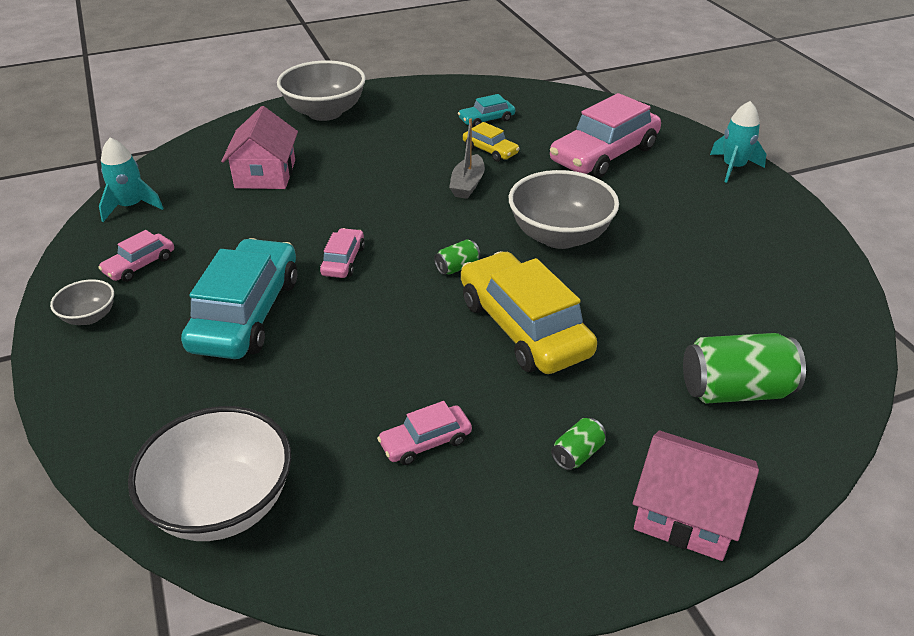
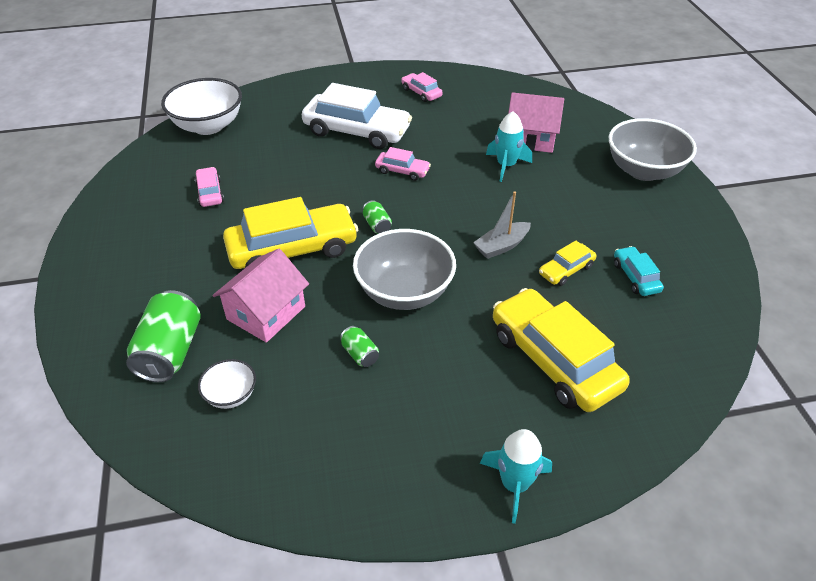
camera: 100 degrees right, 5 degrees up
grey bowl [50,279,114,325] -> none
turquoise rocket [99,137,164,222] -> turquoise rocket moved to [486,111,532,182]
turquoise car [181,238,297,359] -> white car [302,83,412,149]
grey boat [449,118,485,199] -> grey boat turned 60 degrees counterclockwise [473,191,531,259]
pink car [550,93,661,178] -> yellow car [493,288,630,412]
green can [551,418,606,470] -> green can moved to [340,326,379,367]
pink house [633,431,759,561] -> pink house moved to [213,249,309,343]
none -> white bowl [198,359,256,409]

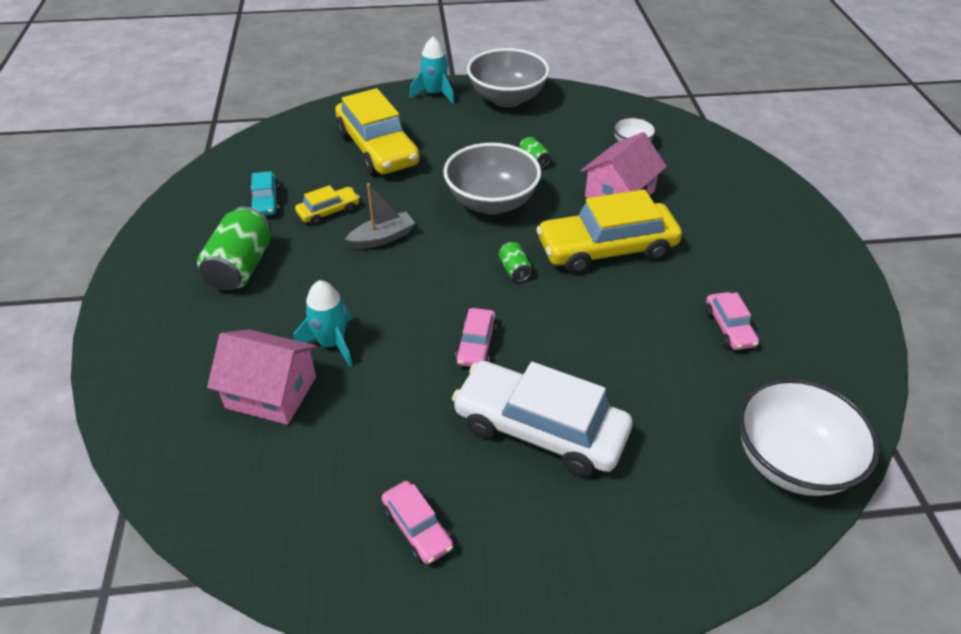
camera: 175 degrees left, 0 degrees up
green can [126,290,201,382] -> green can moved to [197,207,271,291]
pink car [375,147,431,181] -> pink car turned 105 degrees counterclockwise [455,308,497,367]
grey bowl [609,118,697,181] -> grey bowl moved to [467,48,550,107]

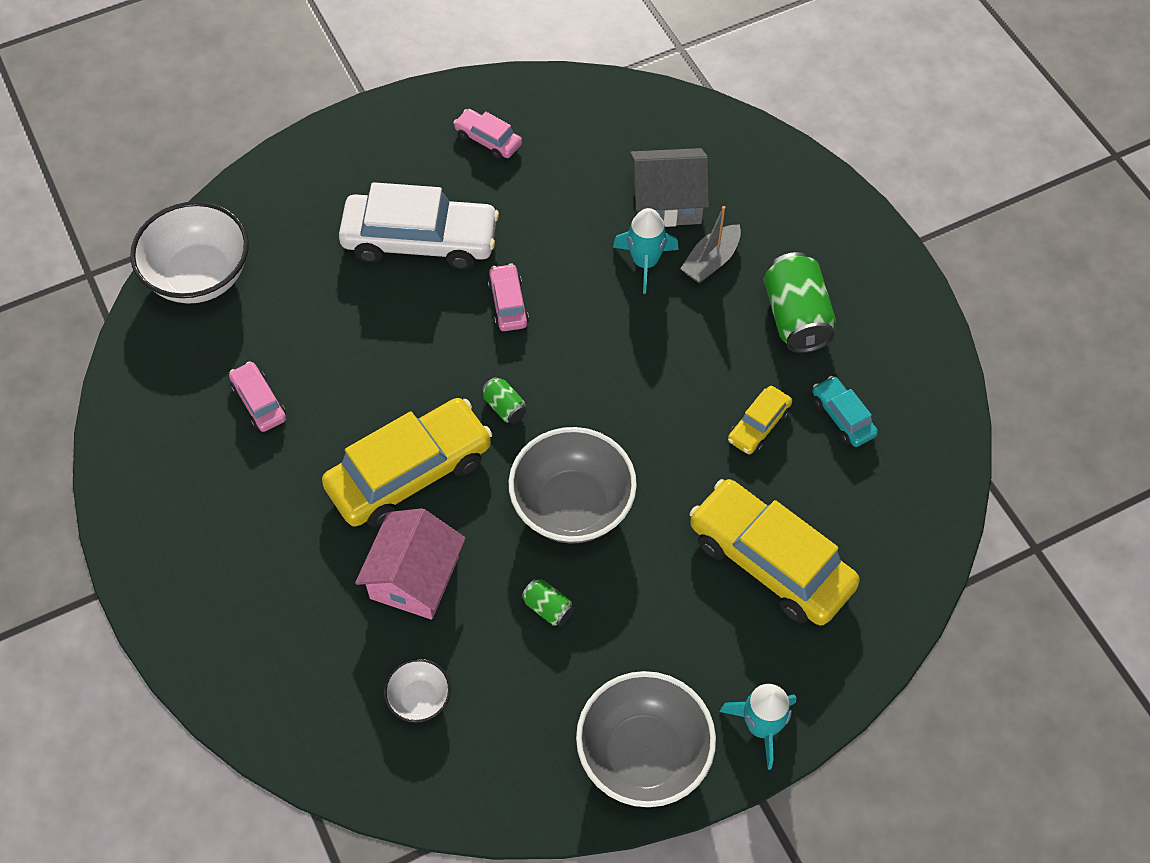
camera: 160 degrees right, 15 degrees up
pink house [207,329,318,425] -> grey house [630,148,709,227]
grey boat [345,183,415,249] -> grey boat moved to [680,206,741,283]

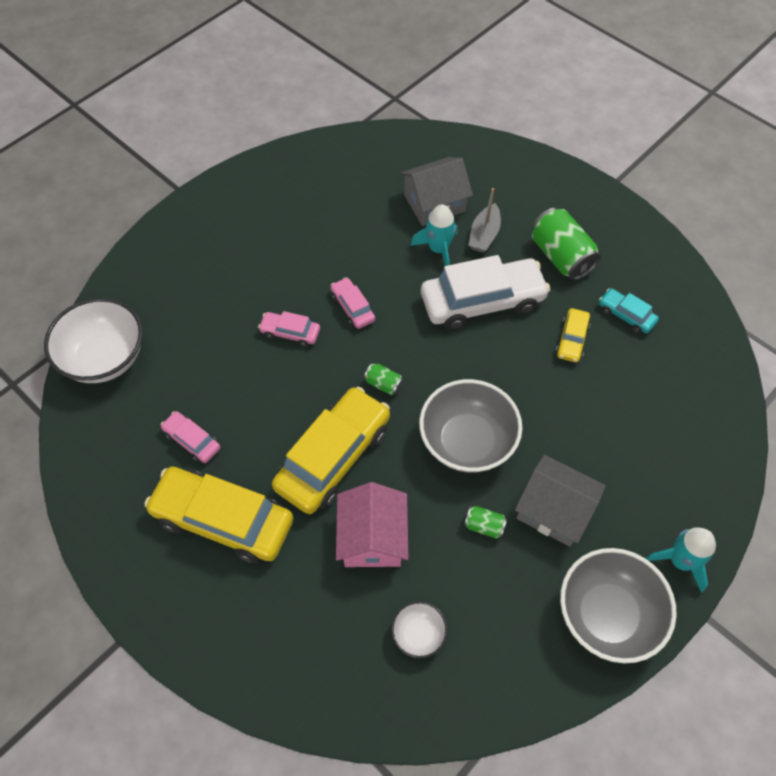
camera: 20 degrees left, 0 degrees up
white car [339,182,499,269] -> white car moved to [421,255,550,330]
pink car [453,109,522,159] -> pink car moved to [258,311,320,347]
yellow car [689,479,860,626] -> yellow car moved to [144,466,293,563]
none -> grey house [515,455,606,547]

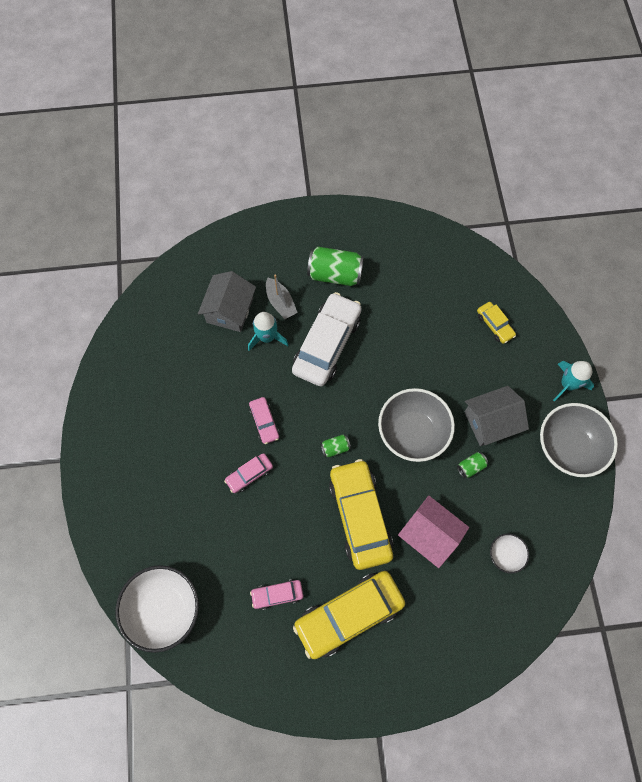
camera: 50 degrees left, 10 degrees up
pink car [331,277,375,329] -> pink car turned 120 degrees counterclockwise [249,397,280,444]
yellow car [556,308,591,363] -> yellow car moved to [477,302,516,344]
turquoise car [599,288,659,334] -> none

